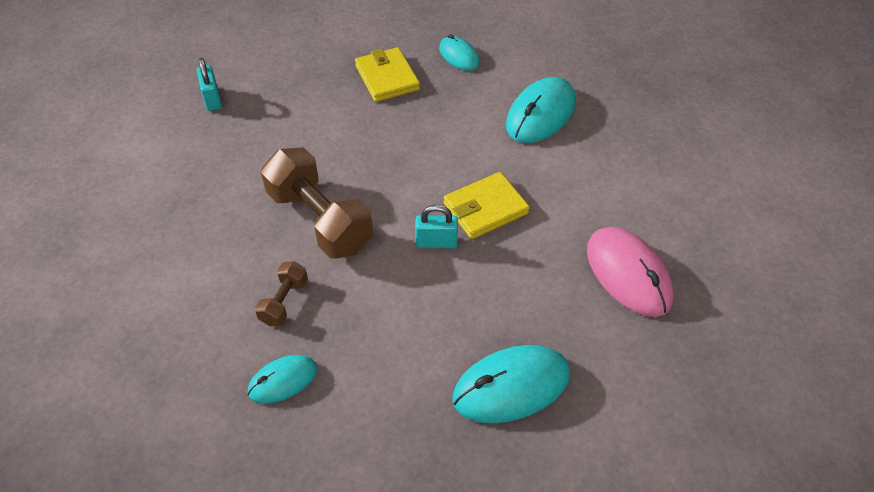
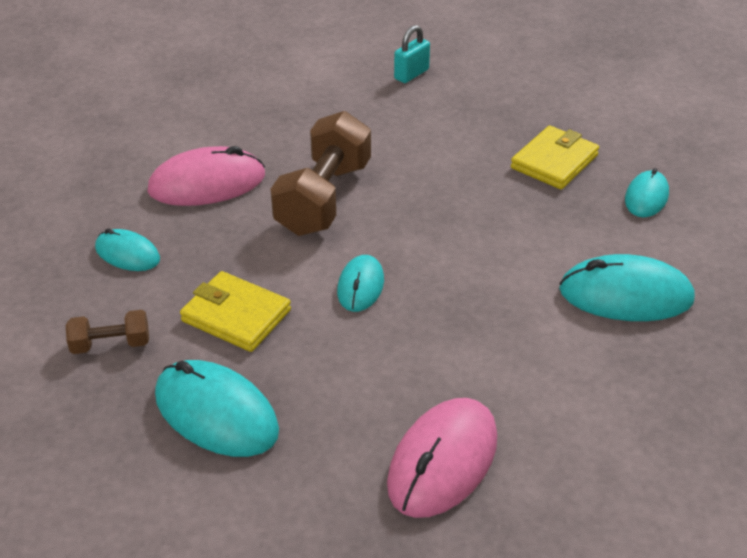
camera: 60 degrees right, 10 degrees down
brown dumbbell [255,261,308,326] -> brown dumbbell moved to [66,310,149,354]
turquoise padlock [415,205,458,248] -> turquoise mouse [337,255,384,312]
yellow wallet [444,172,530,239] -> yellow wallet moved to [180,271,291,352]
none -> pink mouse [147,146,265,206]

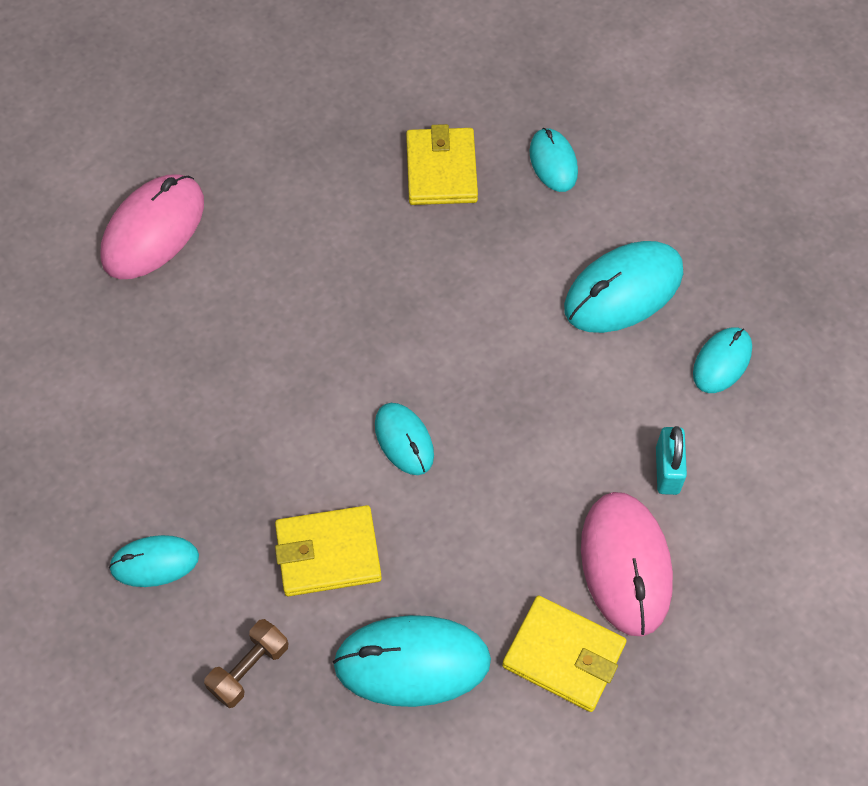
camera: 40 degrees left, 20 degrees up
pink mouse [147,146,265,206] -> pink mouse moved to [100,174,204,279]
brown dumbbell [270,111,371,236] -> none
turquoise padlock [394,25,430,83] -> turquoise padlock moved to [656,426,687,495]
none -> yellow wallet [502,596,627,712]
none -> turquoise mouse [693,327,752,393]

